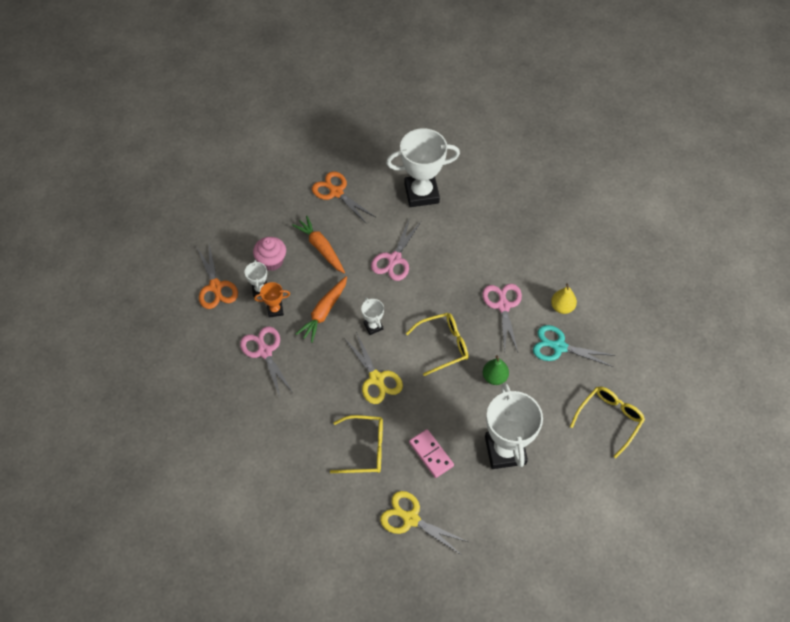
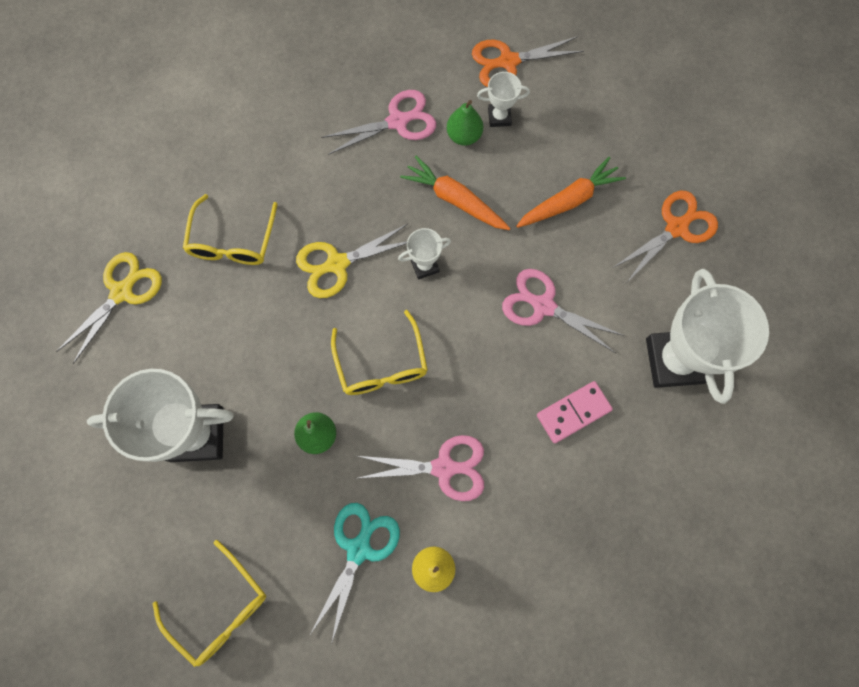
camera: 95 degrees right, 15 degrees up
pink cupcake [253,237,286,271] -> none
orange trophy [254,282,290,318] -> green pear [447,100,483,145]
pink domino [409,429,454,478] -> pink domino moved to [537,381,613,443]

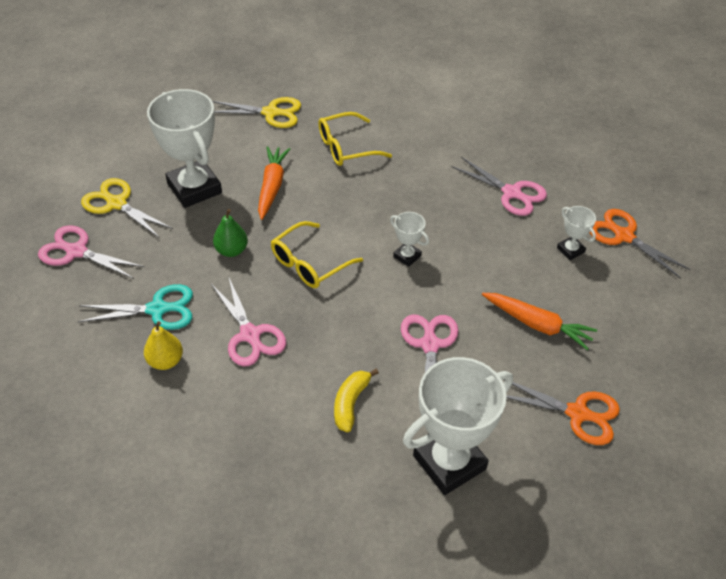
camera: 60 degrees right, 25 degrees down
yellow glasses [152,540,266,667] -> pink scissors [38,225,144,279]
yellow scissors [296,224,408,298] -> yellow scissors moved to [81,178,173,238]
orange carrot [400,156,510,230] -> orange carrot moved to [258,146,290,220]
green pear [447,100,483,145] -> none
pink domino [537,381,613,443] -> yellow banana [334,369,379,432]

